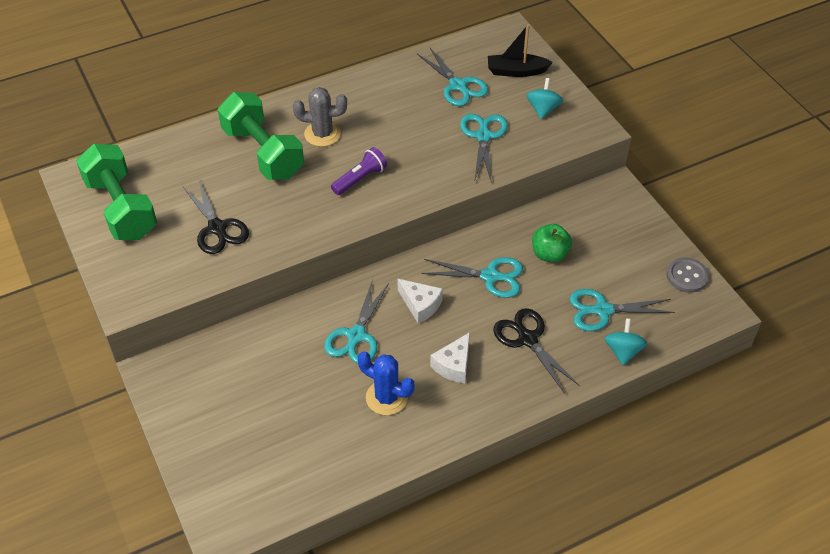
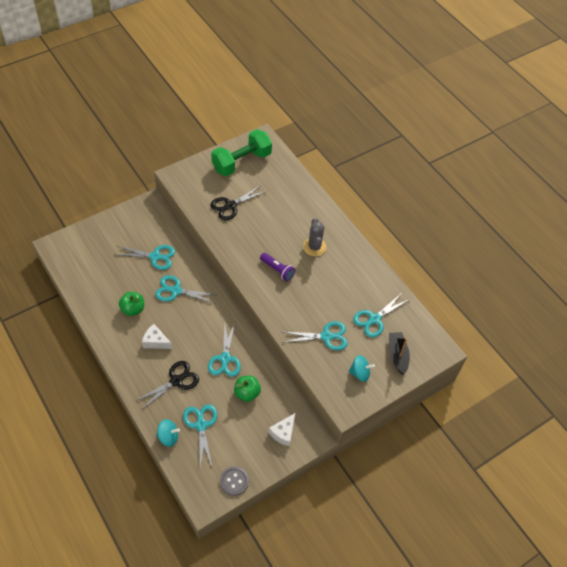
camera: 80 degrees right, 5 degrees up
green dumbbell [218,92,304,180] -> none
blue cactus [357,351,415,415] -> green apple [119,292,144,316]
white cheese [398,279,443,324] -> white cheese moved to [269,413,295,447]
none -> turquoise scissors [114,245,175,270]

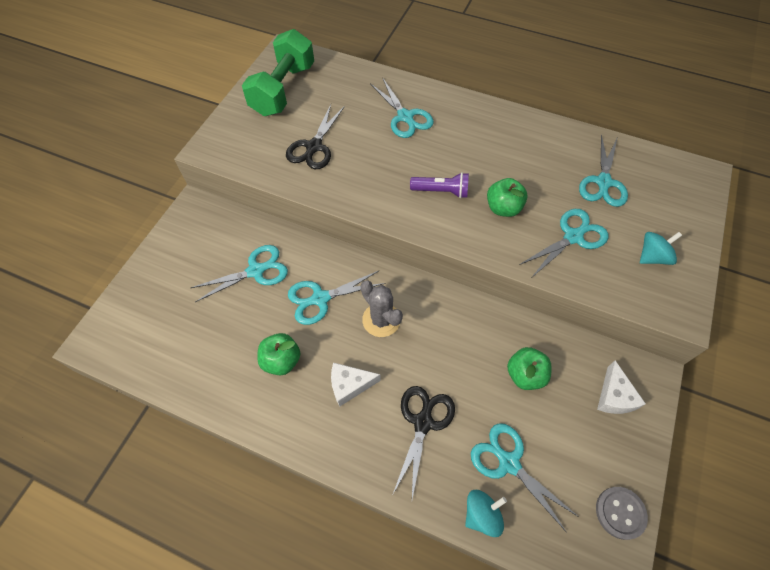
camera: 30 degrees left, 5 degrees up
turquoise scissors [208,320,241,377] -> turquoise scissors moved to [370,77,434,138]
grey cactus [303,218,326,256] -> grey cactus moved to [361,281,403,337]
black boat [389,332,410,375] -> none
none -> green apple [487,178,528,217]

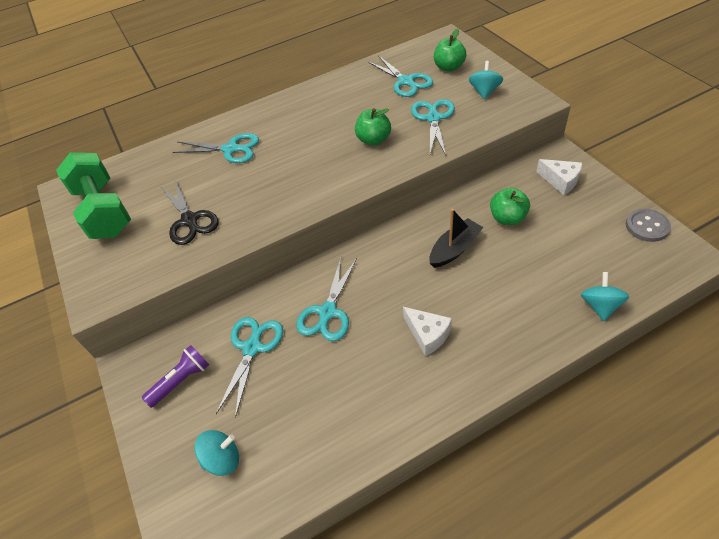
camera: 45 degrees left, 10 degrees down
green apple [257,333,301,375] -> green apple moved to [434,29,466,72]
white cheese [331,362,381,407] -> white cheese turned 75 degrees counterclockwise [403,307,452,356]
grey cactus [361,281,403,337] -> none
black scissors [393,386,455,499] -> none
purple flashlight [410,172,469,198] -> purple flashlight moved to [142,345,209,408]
turquoise scissors [471,423,579,533] -> none
none -> turquoise spinning top [194,430,239,476]
none -> black boat [430,209,483,268]

